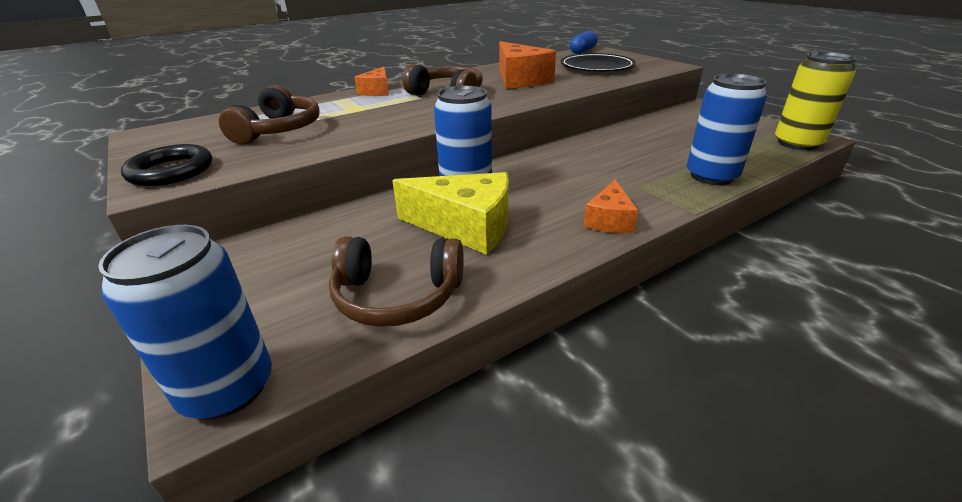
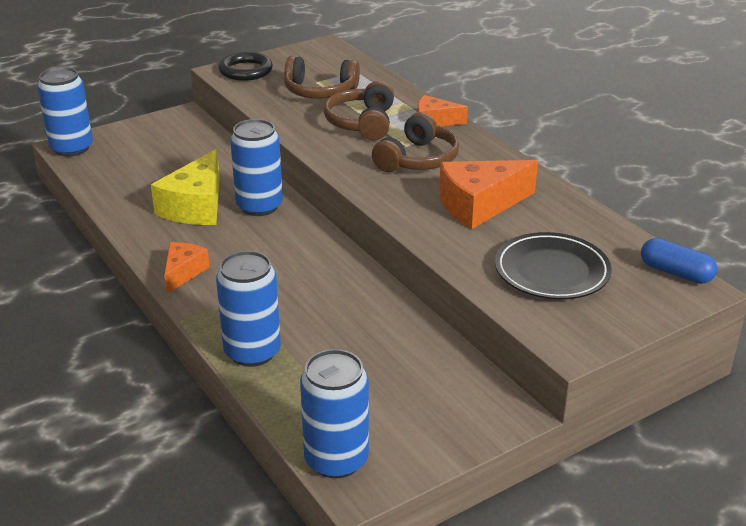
camera: 90 degrees right, 0 degrees up
brown headphones [329,236,464,327] -> brown headphones moved to [324,81,394,140]
orange cheese [583,180,638,233] -> orange cheese turned 90 degrees clockwise [164,242,210,294]
yellow can [775,52,856,150] -> blue can [300,349,369,478]

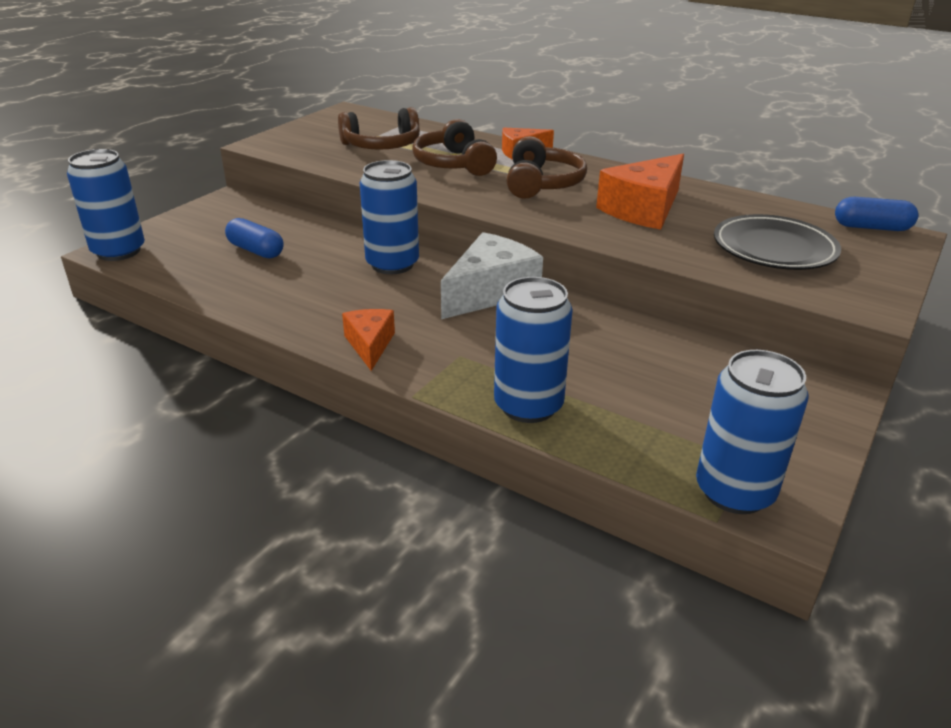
camera: 25 degrees left, 0 degrees up
yellow cheese [151,149,220,225] -> none
black ring [219,52,273,81] -> none
none -> blue capsule [225,218,284,258]
none -> white cheese [441,232,543,319]

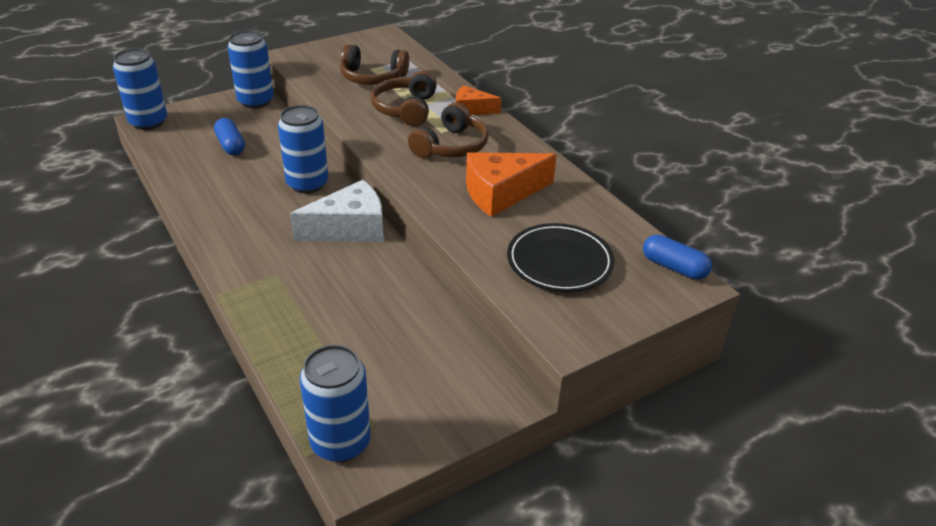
camera: 25 degrees right, 5 degrees up
orange cheese [342,309,395,371] -> none
blue can [494,277,573,423] -> blue can moved to [228,30,274,108]

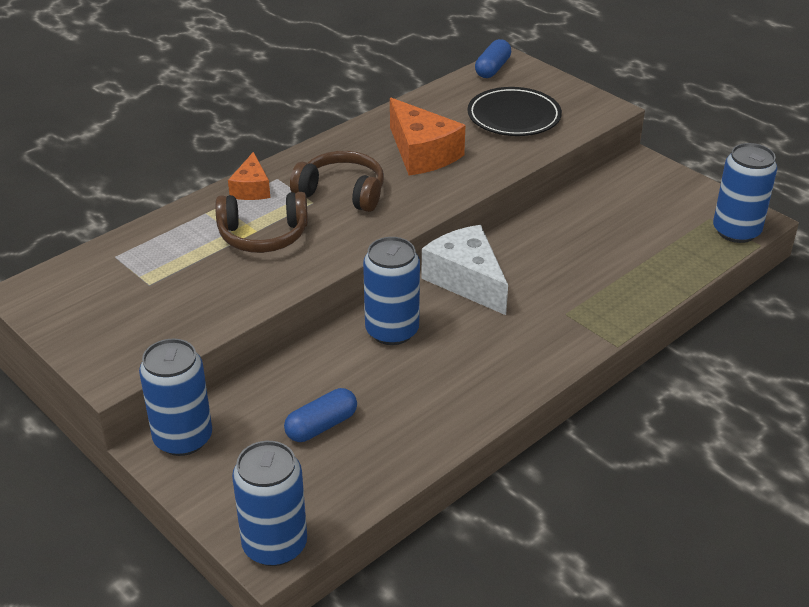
camera: 100 degrees left, 0 degrees up
brown headphones [340,44,409,85] -> none

